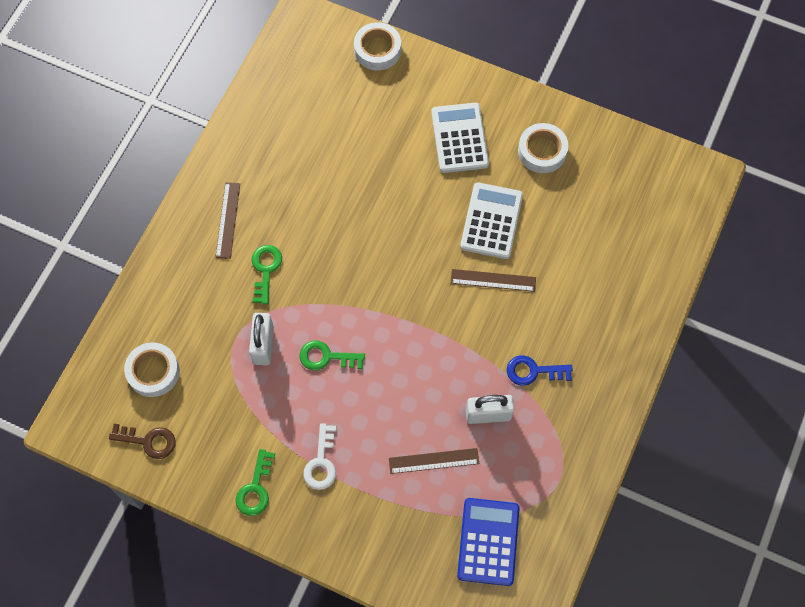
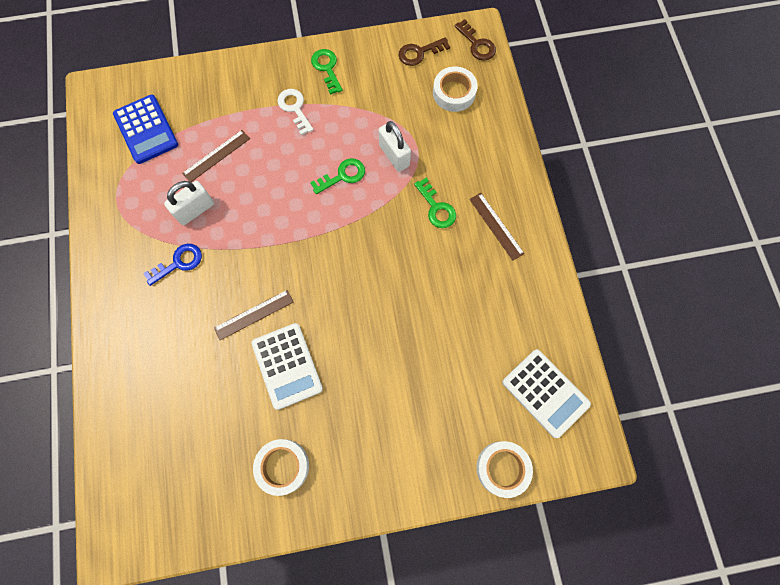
camera: 145 degrees right, 5 degrees up
white calculator [431,103,489,173] -> white calculator moved to [502,349,591,438]
none -> brown key [455,19,496,61]

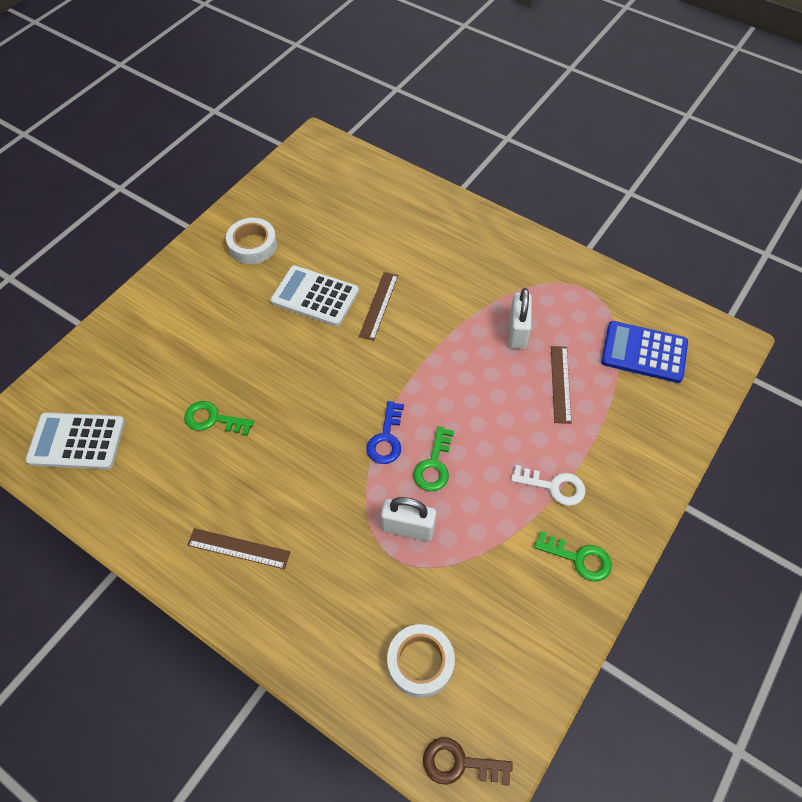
camera: 135 degrees right, 15 degrees down
blue key [143,244,202,286] -> blue key moved to [366,401,404,464]
brown key [399,37,450,66] -> none
green key [414,178,456,228] -> green key moved to [184,401,254,436]
white tape [476,441,533,498] -> none

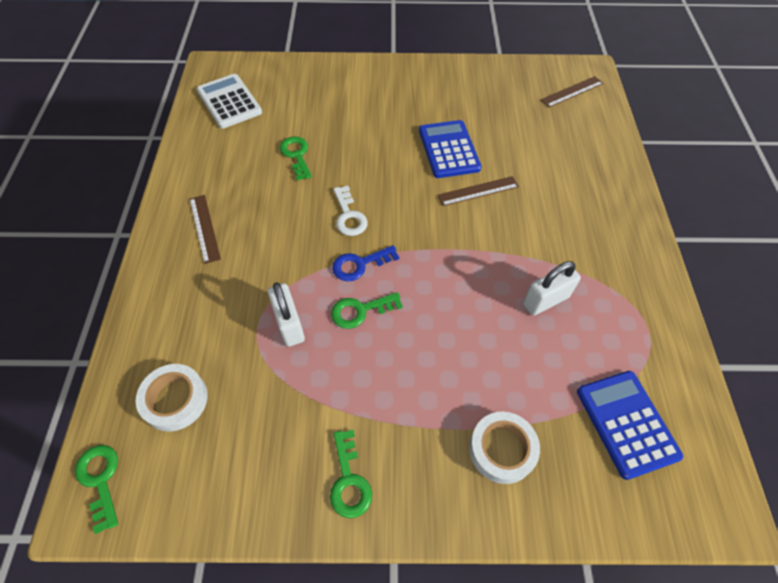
camera: 55 degrees right, 0 degrees up
white tape [226,218,277,264] -> white tape moved to [469,411,540,484]
white calculator [271,265,359,327] -> blue calculator [419,120,481,178]
brown key [423,737,513,786] -> green key [75,445,118,534]
white key [511,465,586,506] -> white key moved to [333,186,368,236]
brown ruler [551,346,572,424] -> brown ruler moved to [541,76,604,108]

